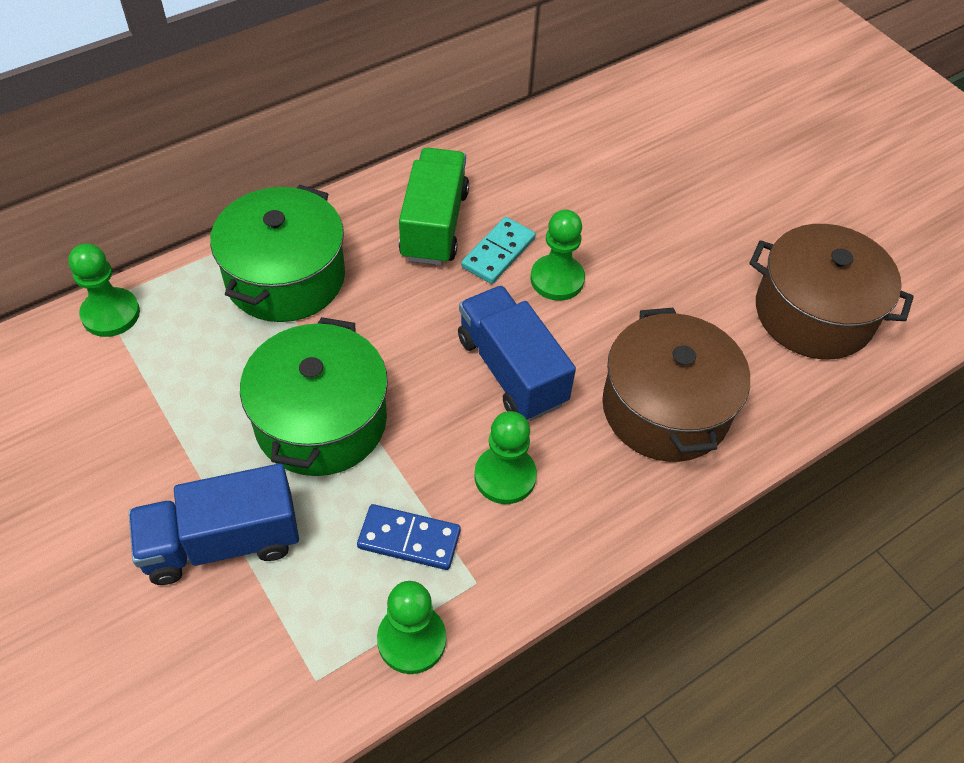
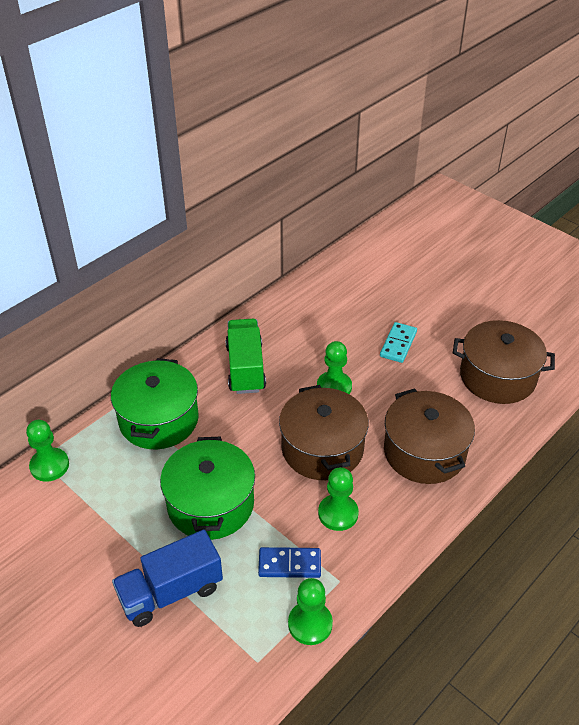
camera: 10 degrees left, 10 degrees down
blue truck [458,286,576,421] -> brown pot [279,385,369,480]
turquoise domino [461,217,536,284] -> turquoise domino moved to [380,322,417,363]

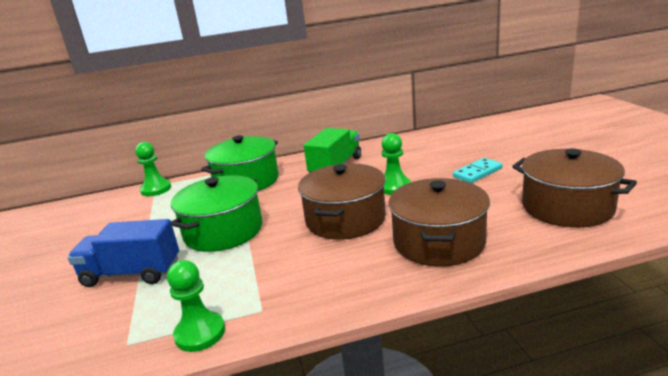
camera: 35 degrees right, 20 degrees down
blue domino [258,547,321,578] -> none
green pawn [318,467,359,531] -> none

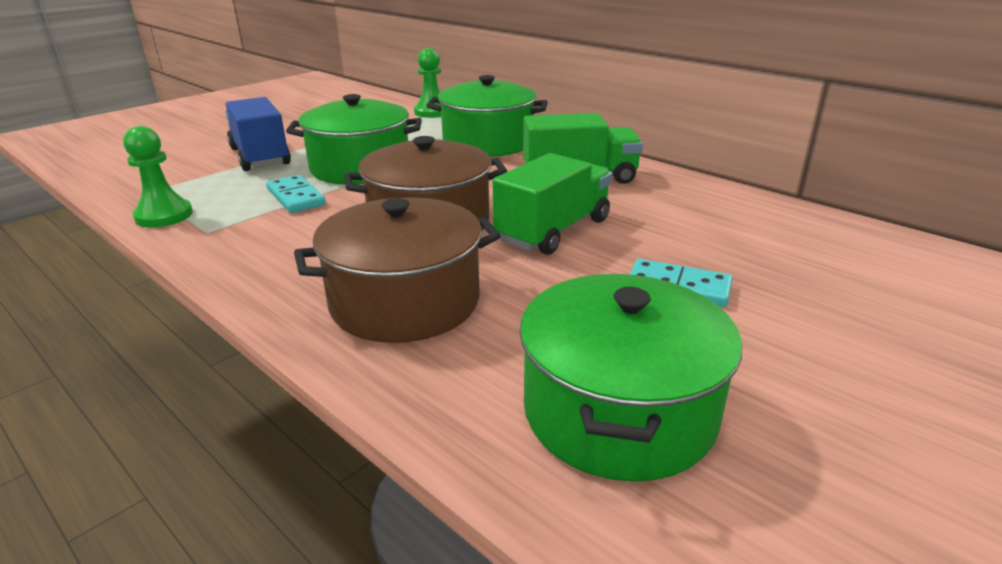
camera: 55 degrees right, 5 degrees up
green pawn [382,133,411,195] -> green truck [493,153,612,255]
brown pot [512,148,637,228] -> green pot [519,274,742,482]
none -> turquoise domino [266,175,326,213]

